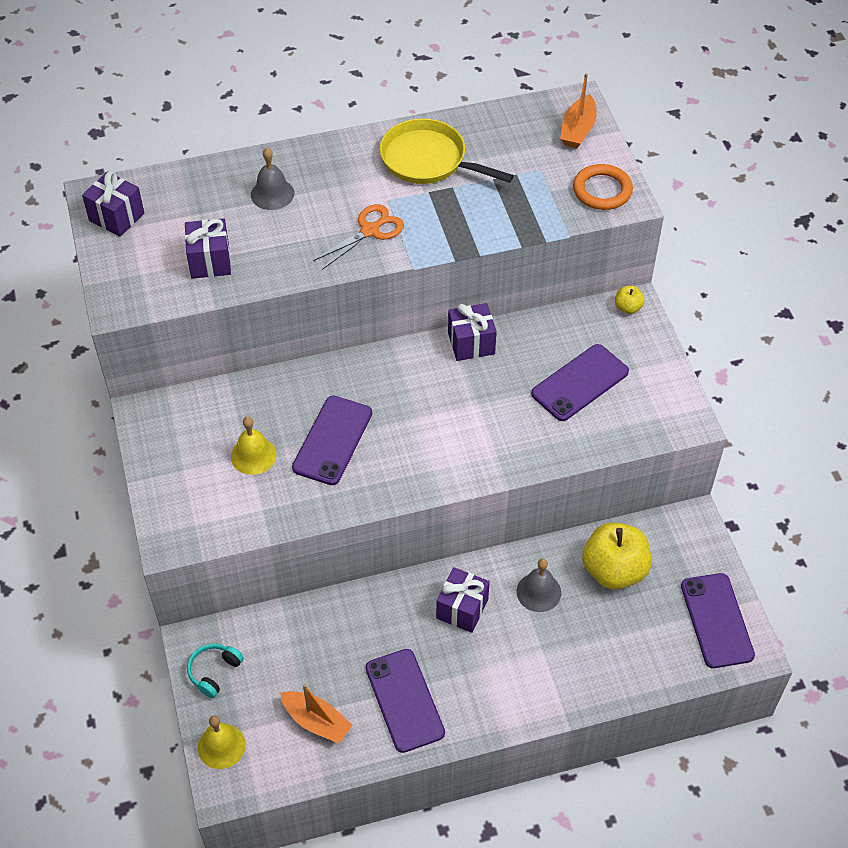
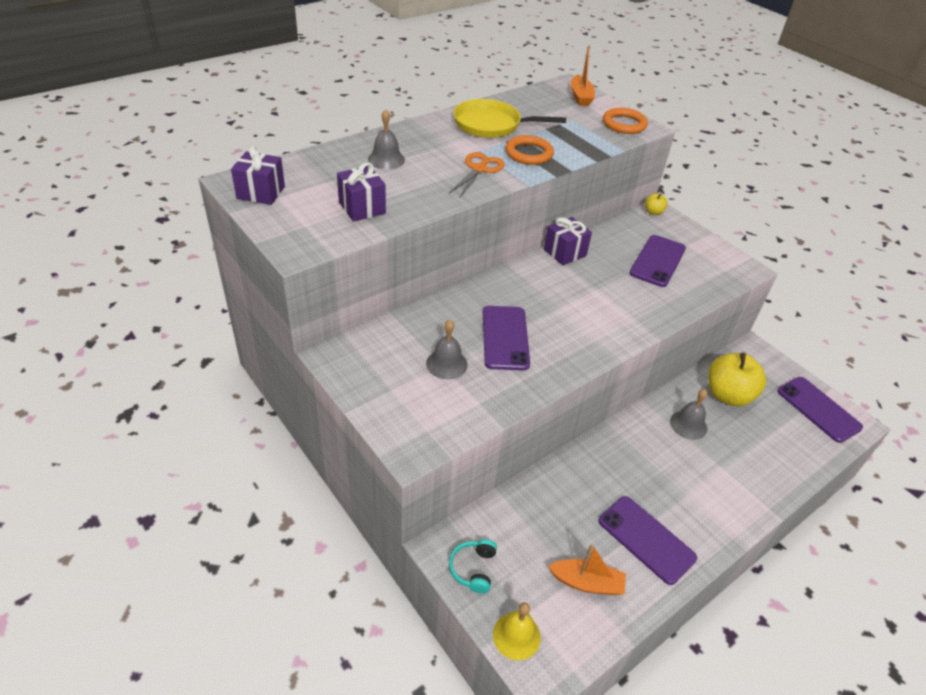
camera: 25 degrees left, 10 degrees down
yellow bell [231,417,276,475] -> grey bell [426,320,468,379]
purple gift [436,567,490,633] -> none
none -> orange ring [505,135,554,165]

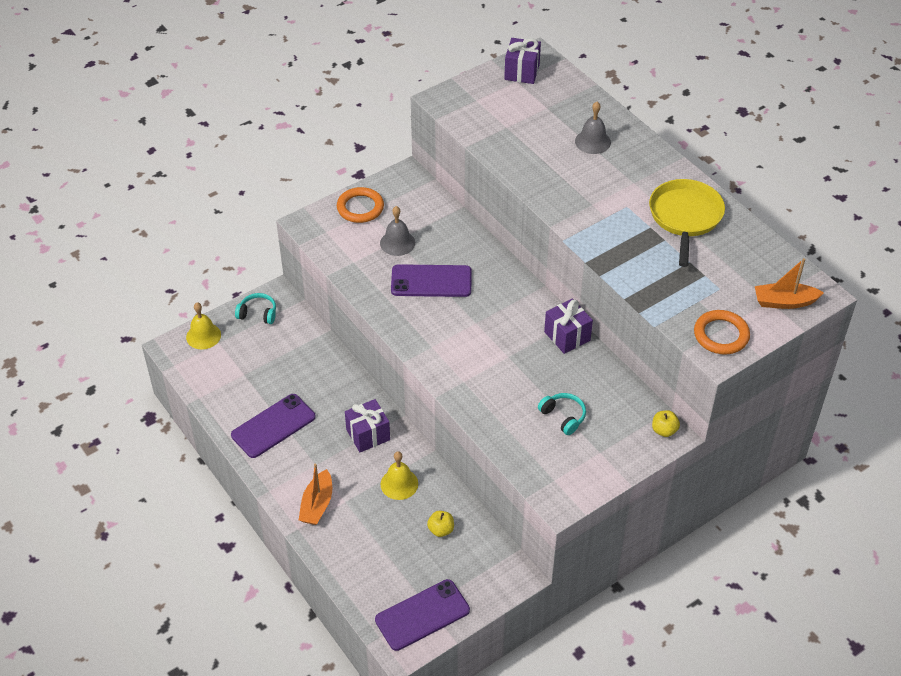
camera: 95 degrees right, 5 degrees up
purple gift [337,162,386,222] -> purple gift moved to [345,399,390,452]
orange scissors [449,152,504,197] -> none
orange ring [505,135,554,165] -> orange ring moved to [337,187,384,223]
orange boat [548,544,626,595] -> orange boat moved to [299,463,332,525]
purple phone [629,235,686,287] -> turquoise headphones [538,393,586,435]
grey bell [670,389,707,440] -> yellow bell [380,451,418,500]
yellow apple [708,353,766,407] -> yellow apple [427,511,454,537], size x0.45

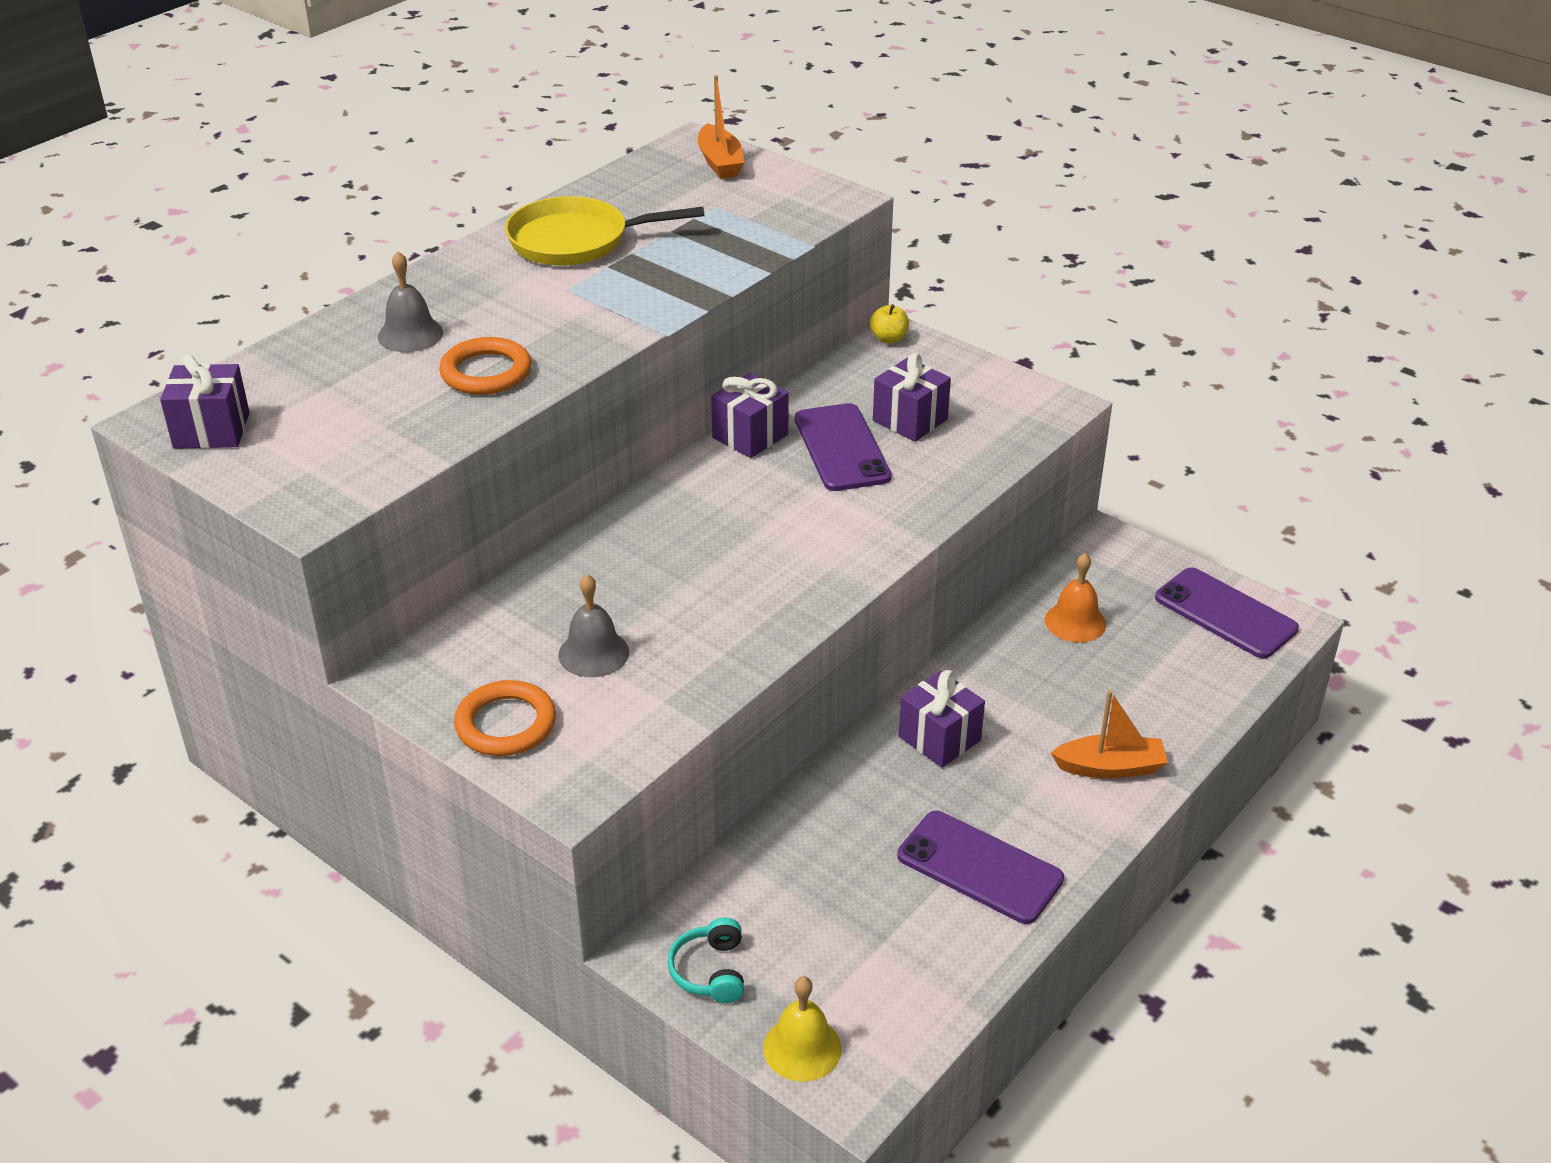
camera: 105 degrees left, 10 degrees down
yellow bell [380,451,418,500] -> none
purple phone [391,264,472,297] -> purple phone moved to [795,403,892,491]
yellow apple [427,511,454,537] -> orange bell [1045,553,1106,642]
turquoise headphones [538,393,586,435] -> purple gift [873,353,951,442]
orange ring [694,310,750,354] -> orange ring moved to [439,337,532,395]

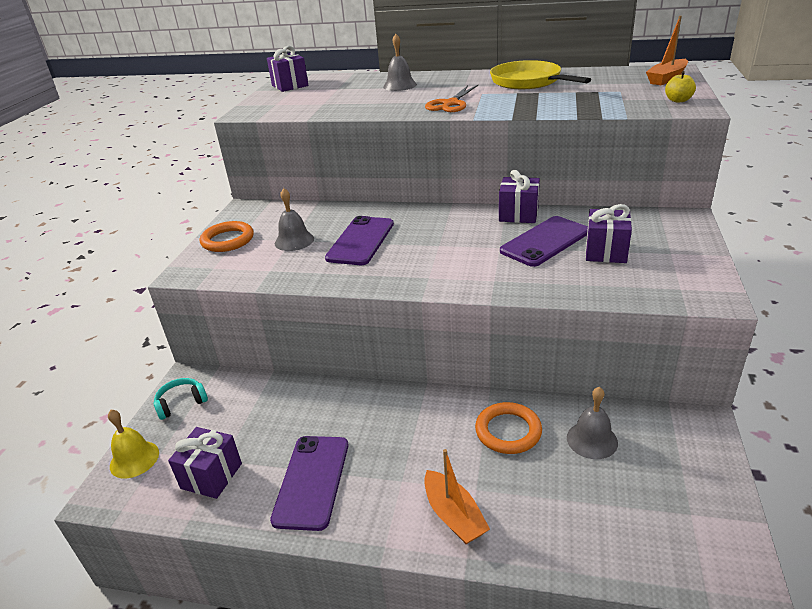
camera: 65 degrees right, 5 degrees down
orange ring [439,337,532,395] -> orange ring moved to [475,402,542,454]
yellow apple [870,304,909,343] -> yellow apple moved to [665,71,696,103]
purple gift [899,670,985,768] -> purple gift moved to [168,427,242,499]
orange bell [1045,553,1106,642] -> grey bell [567,387,618,459]
purple phone [1155,567,1299,659] -> purple phone moved to [325,216,394,265]
none -> orange scissors [425,85,478,112]

